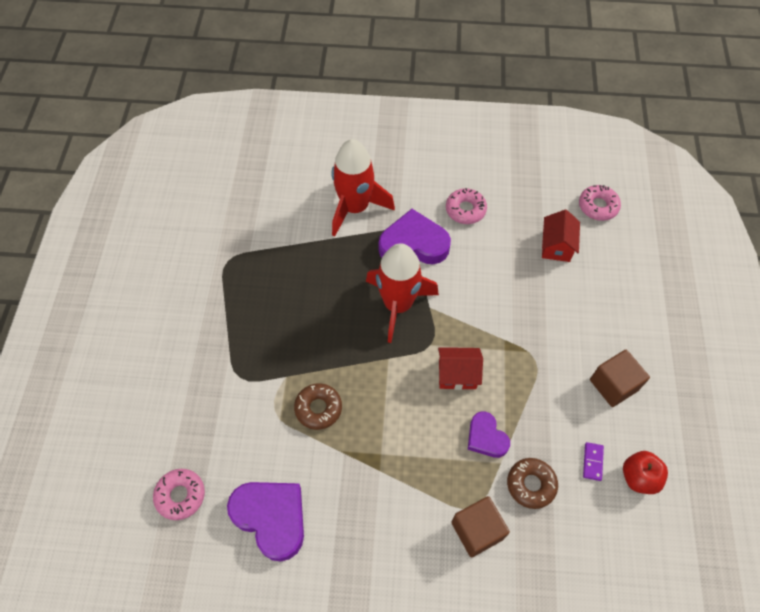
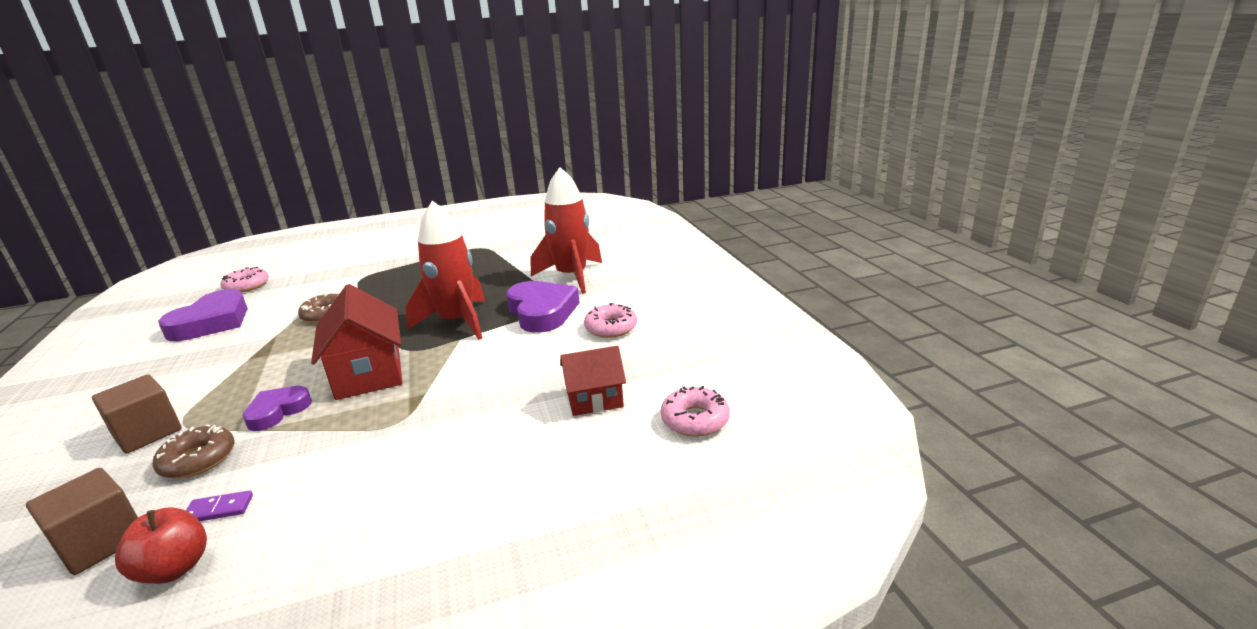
camera: 70 degrees right, 35 degrees down
red house [438,347,483,390] -> red house [311,284,403,400], size x1.61
brown cube [590,350,650,407] -> brown cube moved to [26,468,138,575]

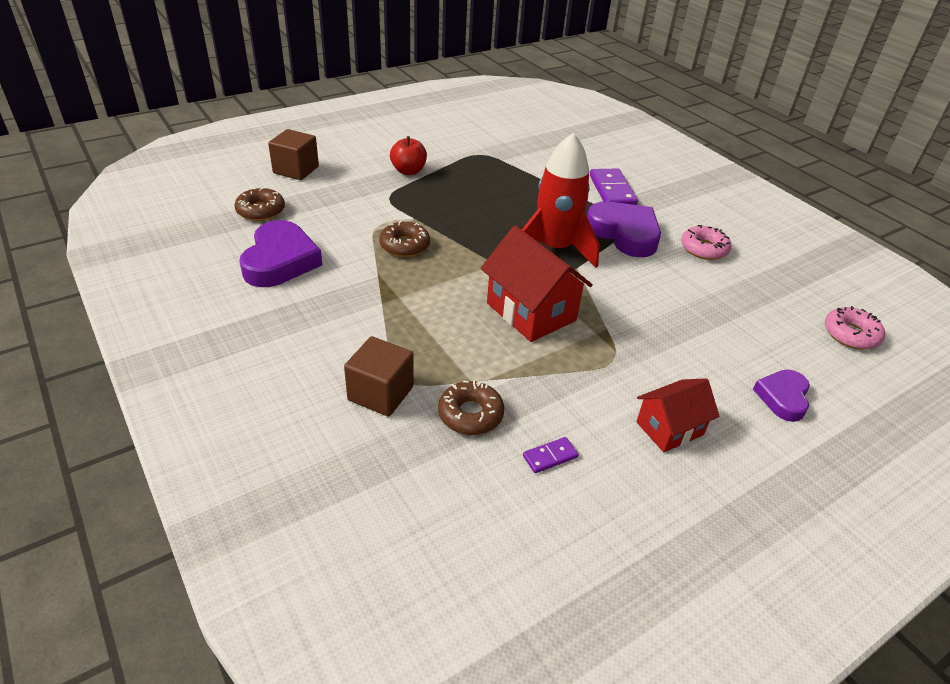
camera: 20 degrees left, 15 degrees up
brown cube [26,468,138,575] -> brown cube moved to [268,129,319,180]
red apple [115,507,207,584] -> red apple moved to [390,136,427,175]
pink donut [220,267,269,292] -> brown donut [234,187,285,221]
purple heart [242,386,312,431] -> purple heart moved to [753,370,810,422]
red rocket [531,167,602,294] -> purple domino [590,169,638,205]
red house [560,346,626,416] -> red house moved to [636,378,720,452]

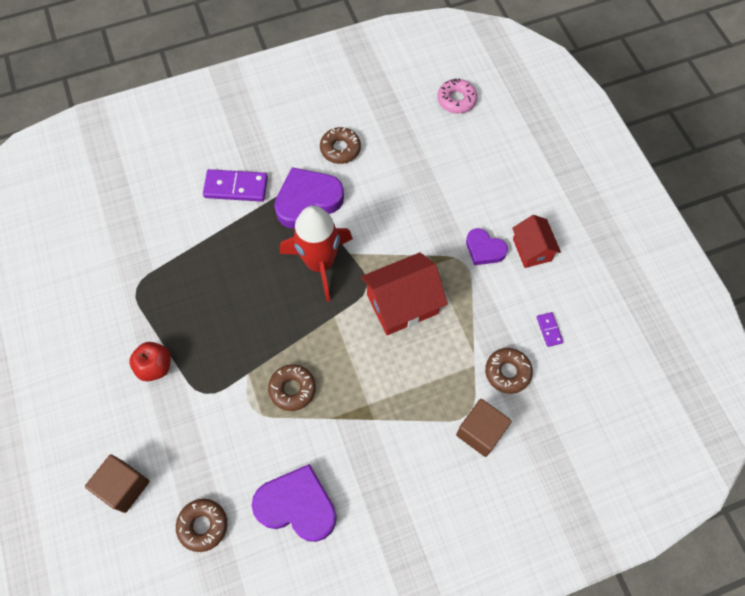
camera: 75 degrees left, 25 degrees up
pink donut [681,225,732,260] -> brown donut [320,127,361,164]
purple heart [753,370,810,422] -> purple heart moved to [466,228,508,265]

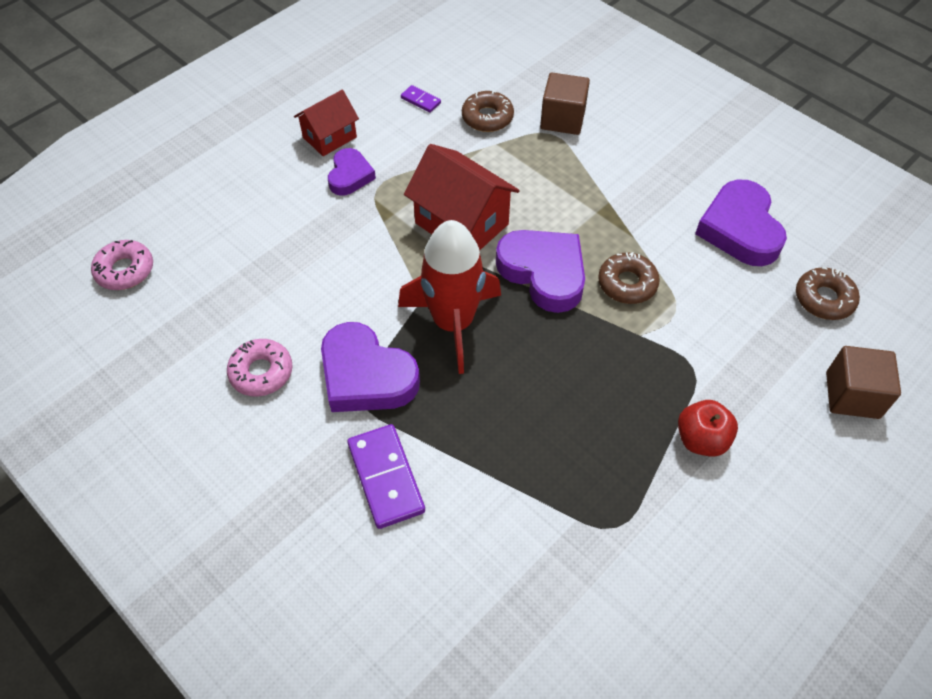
camera: 115 degrees left, 10 degrees down
brown donut [320,127,361,164] -> pink donut [227,339,293,397]
purple domino [537,312,563,347] -> purple domino turned 75 degrees clockwise [401,85,441,113]
none -> purple heart [496,230,585,313]

